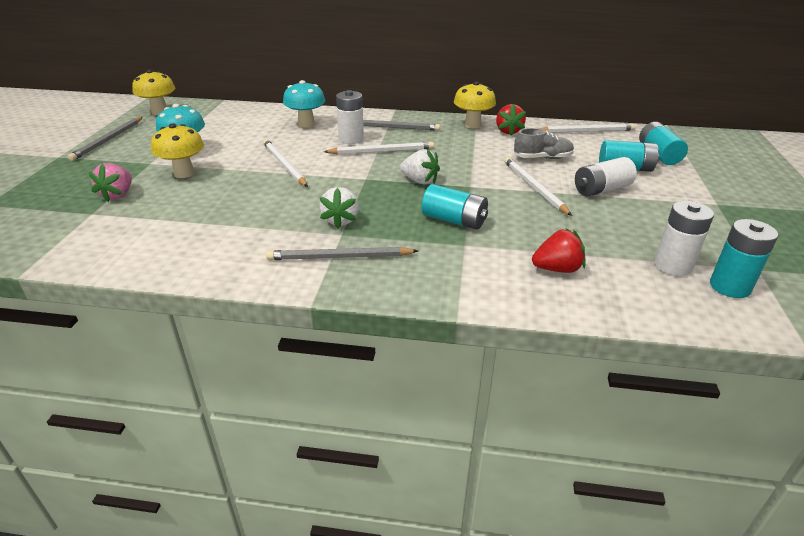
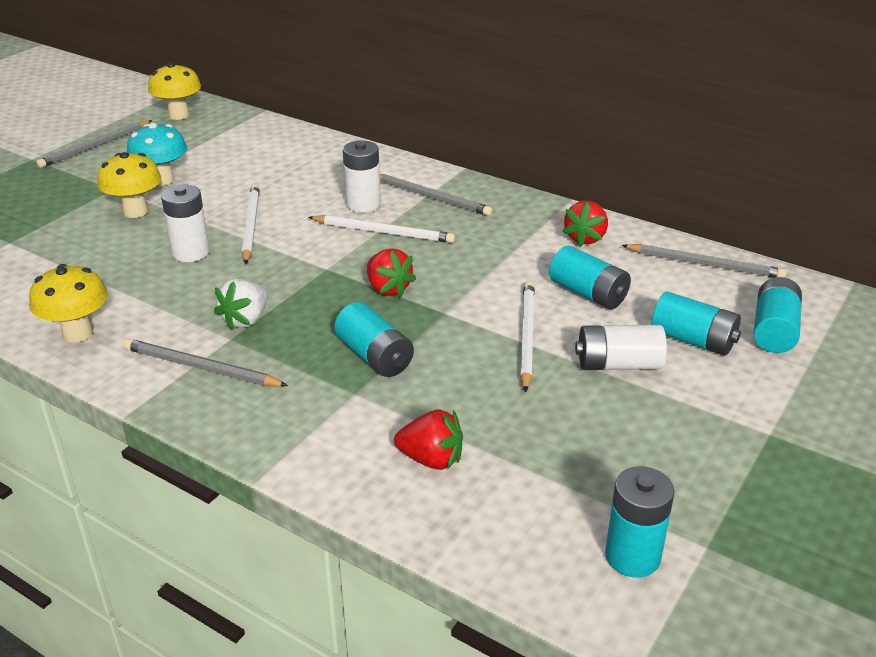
camera: 25 degrees right, 0 degrees up
pink strawberry [89,163,132,202] -> none
turquoise mushroom [283,80,325,127] -> none
white strawberry [400,149,440,184] -> red strawberry [367,248,416,298]
yellow mushroom [454,81,496,129] -> yellow mushroom moved to [29,264,108,343]
grey shoe [514,128,574,159] -> turquoise battery [549,246,631,309]
white pencil [539,124,636,133] -> grey pencil [621,244,787,278]
white battery [654,201,714,276] -> white battery moved to [161,185,210,262]

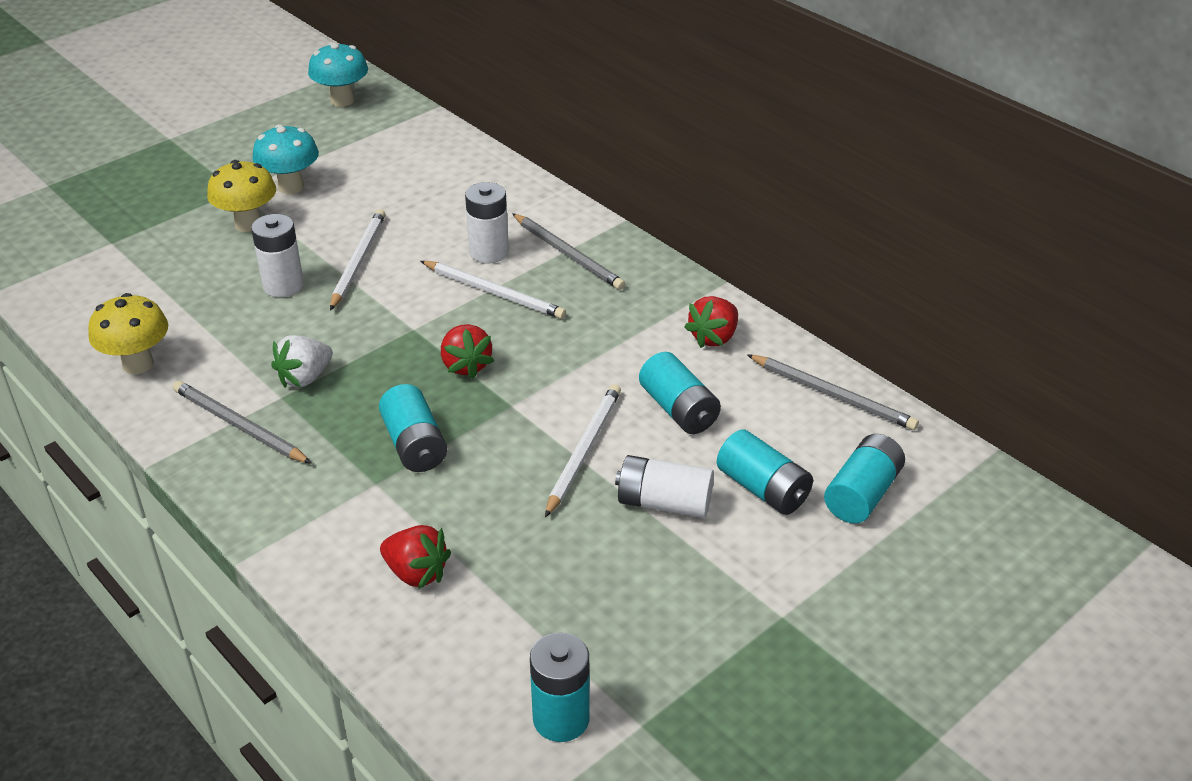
camera: 15 degrees right, 5 degrees up
grey pencil [36,120,152,168] -> none
yellow mushroom [148,63,201,120] -> turquoise mushroom [308,42,368,107]

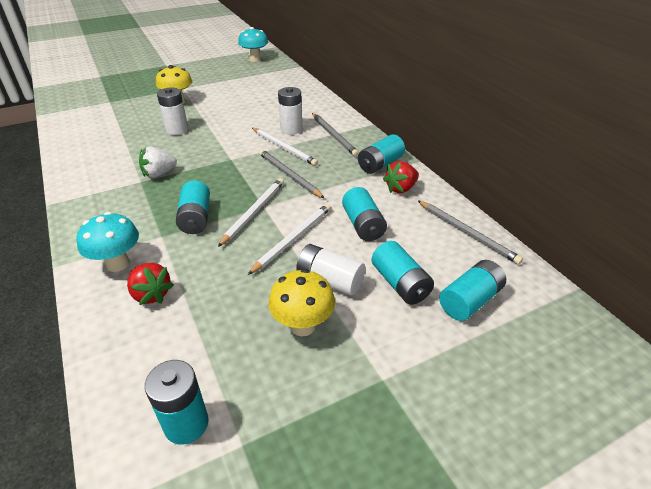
camera: 15 degrees right, 0 degrees up
yellow mushroom [88,293,168,374] -> yellow mushroom moved to [268,269,335,336]
grey pencil [173,381,312,464] -> grey pencil moved to [259,149,324,198]
turquoise mushroom [252,124,319,194] -> turquoise mushroom moved to [76,212,139,272]
white pencil [330,209,385,311] -> white pencil moved to [218,178,284,247]
red strawberry [441,324,494,379] -> none
none -> turquoise battery [358,134,405,174]

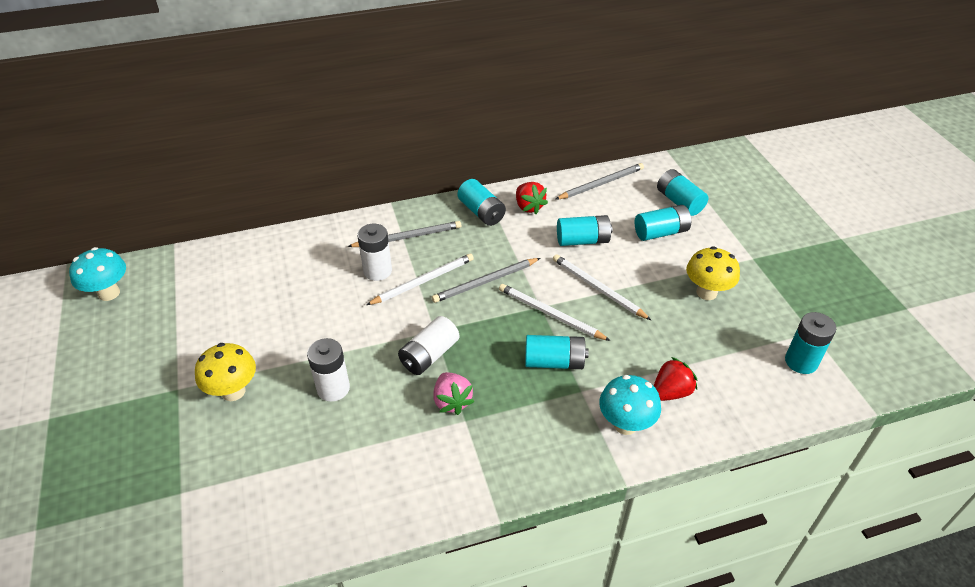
camera: 80 degrees left, 5 degrees up
white strawberry [139,147,177,178] -> pink strawberry [433,372,474,415]
white battery [296,244,365,295] -> white battery moved to [398,316,459,375]

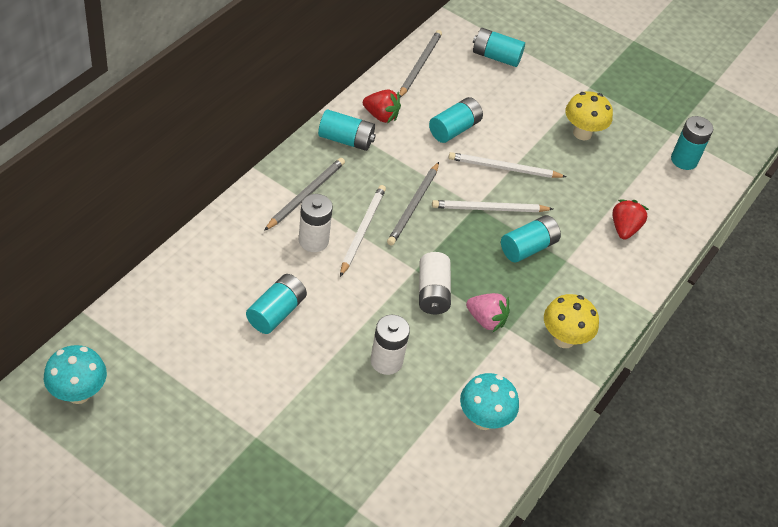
camera: 45 degrees left, 5 degrees up
yellow mushroom [195,343,256,401] -> yellow mushroom moved to [544,294,599,348]
turquoise mushroom [599,375,661,435] -> turquoise mushroom moved to [460,373,519,430]
turquoise battery [635,205,691,241] -> turquoise battery moved to [246,274,307,334]

